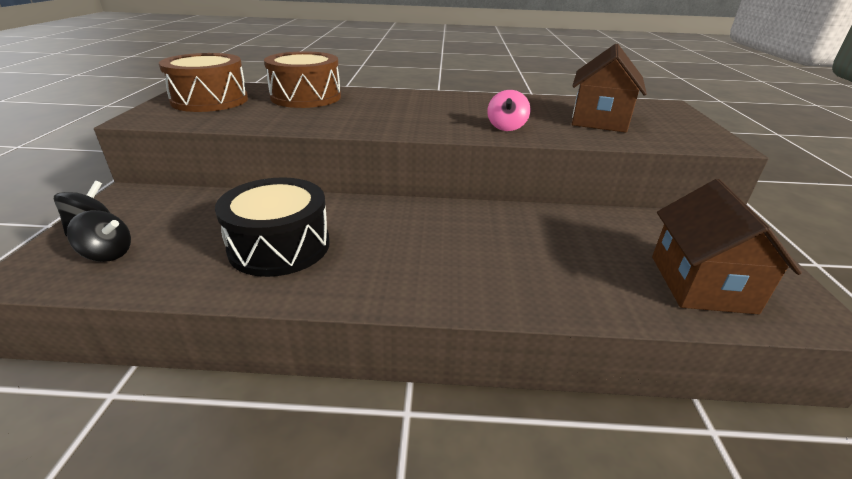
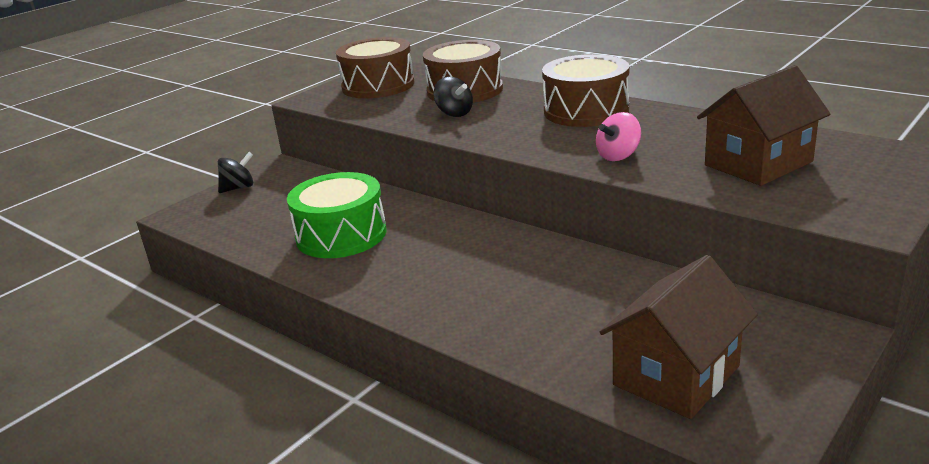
camera: 40 degrees right, 5 degrees down
black spinning top [67,210,131,262] -> black spinning top moved to [434,77,473,117]
black drum [215,177,330,277] -> green drum [287,172,386,258]
none -> brown drum [542,54,629,127]

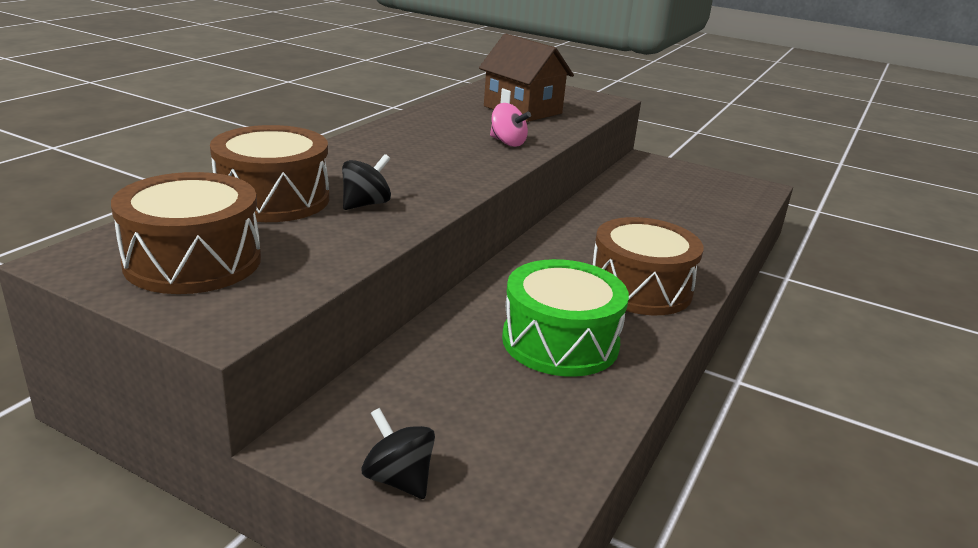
camera: 105 degrees left, 0 degrees up
brown drum [542,54,629,127] -> brown drum moved to [593,217,703,315]
brown house [600,255,758,419] -> none

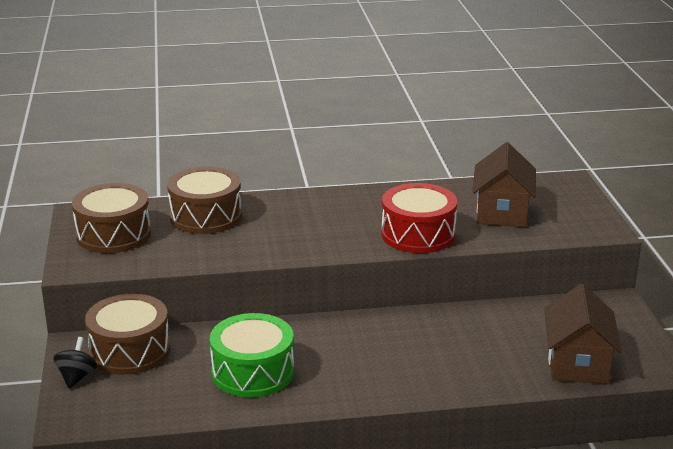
camera: 55 degrees right, 0 degrees up
black spinning top [342,154,391,210] -> none
pink spinning top [490,103,531,147] -> red drum [381,183,457,253]
brown drum [593,217,703,315] -> brown drum moved to [85,294,170,375]
none -> brown house [544,284,622,384]

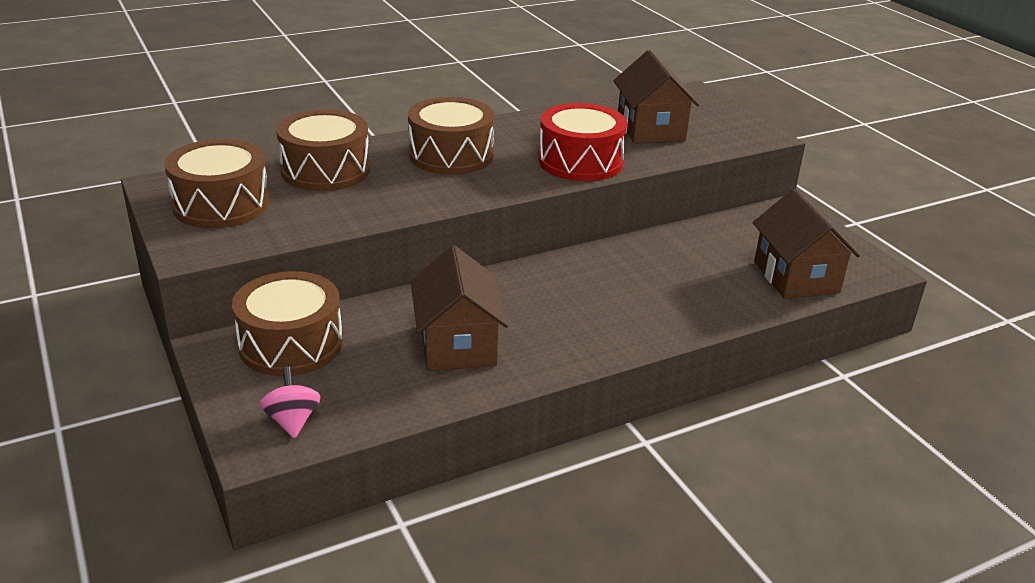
camera: 20 degrees left, 5 degrees up
black spinning top [53,337,97,389] -> none
green drum [210,313,294,397] -> brown house [411,245,508,371]
none -> pink spinning top [260,366,321,439]
none -> brown drum [408,97,495,175]

